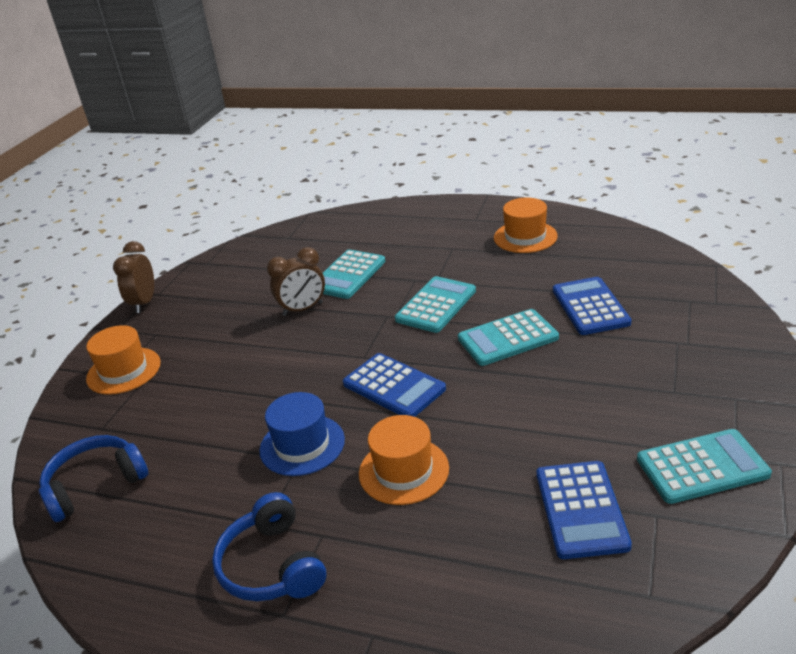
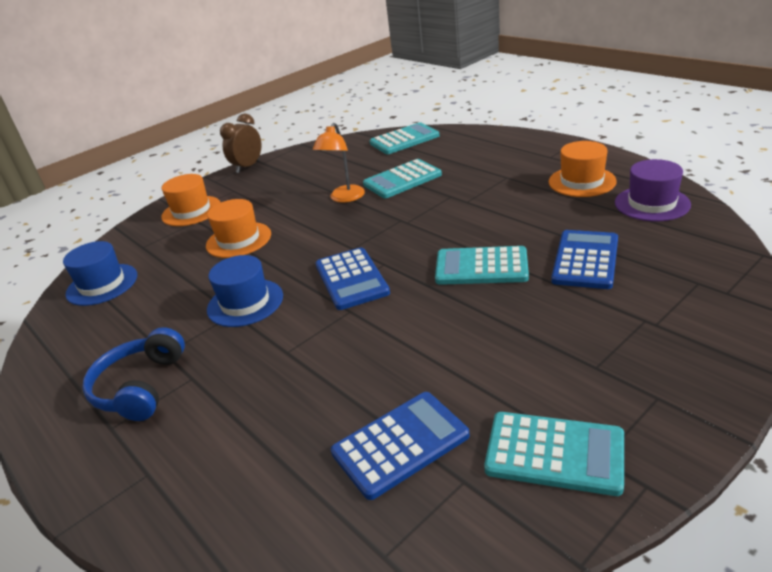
camera: 30 degrees right, 0 degrees up
blue headphones [39,435,148,522] -> blue hat [63,241,137,306]
brown clock [267,247,325,316] -> orange lamp [313,123,365,203]
orange hat [359,415,449,505] -> orange hat moved to [206,199,271,258]
turquoise calculator [395,276,476,333] -> turquoise calculator moved to [370,122,440,154]
blue calculator [537,461,632,559] -> blue calculator turned 150 degrees counterclockwise [331,392,470,500]
none -> purple hat [615,159,691,221]

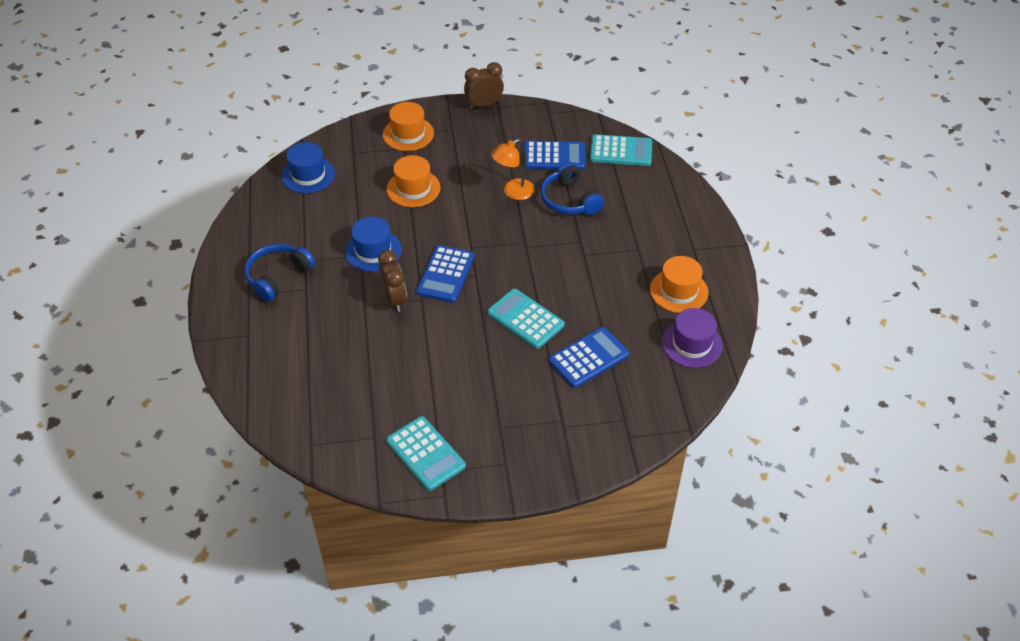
camera: 30 degrees right, 15 degrees up
blue calculator [331,392,470,500] -> blue calculator moved to [524,141,585,170]
turquoise calculator [363,159,442,198] -> blue headphones [540,162,604,215]
none -> brown clock [378,250,407,312]

